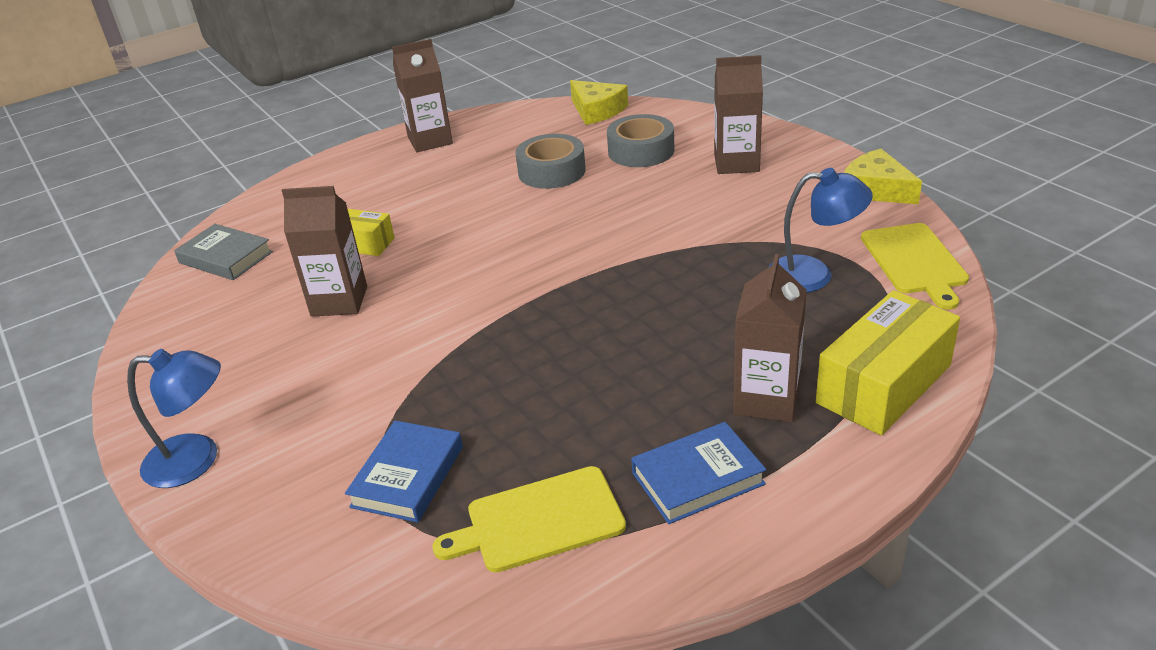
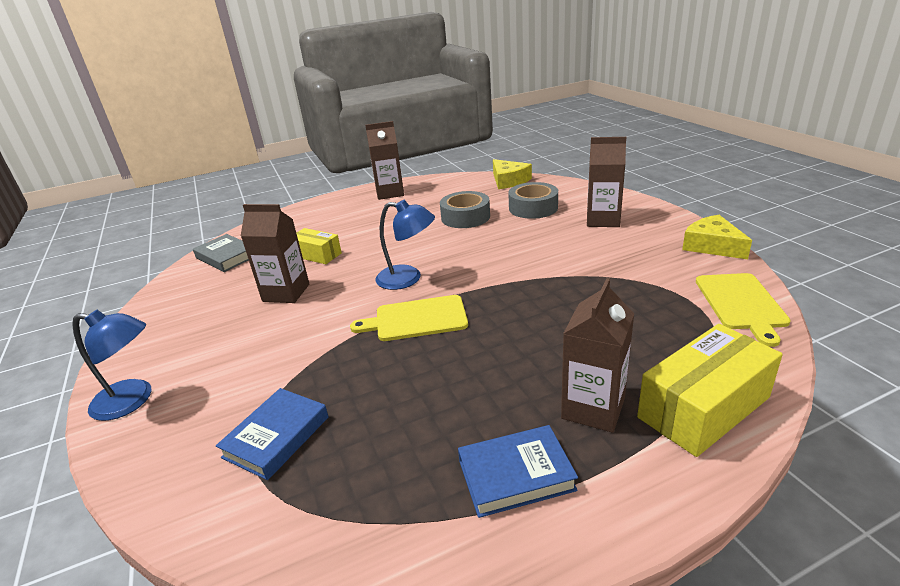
camera: 10 degrees right, 5 degrees down
yellow cutting board [433,466,626,573] -> yellow cutting board moved to [350,295,468,341]
blue lamp [768,168,873,293] -> blue lamp moved to [376,200,435,290]

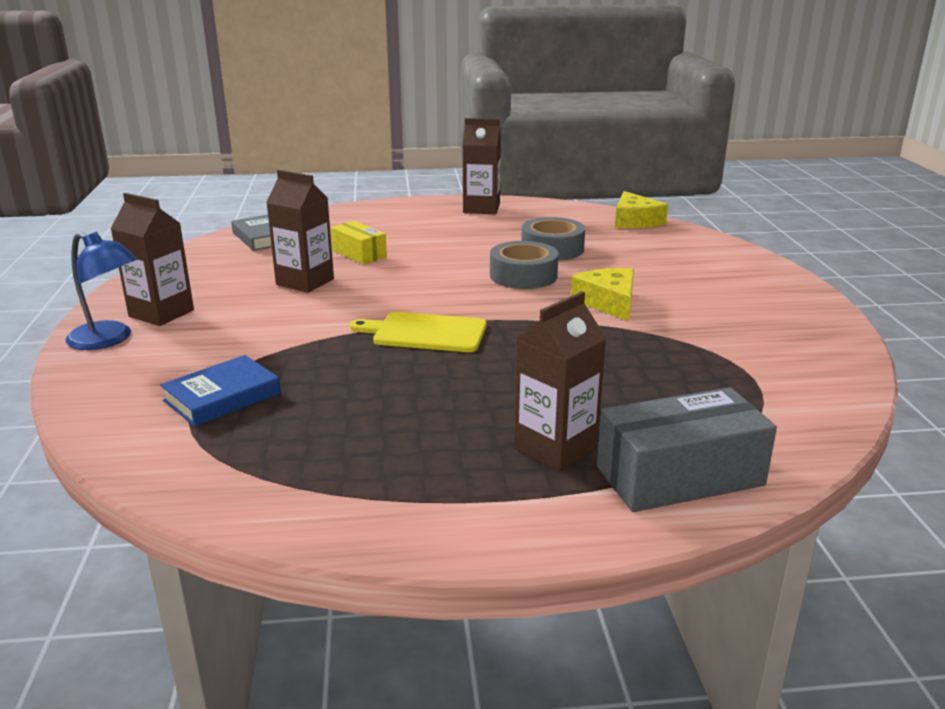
camera: 15 degrees right, 5 degrees down
blue lamp [376,200,435,290] -> none
blue book [458,425,578,518] -> none
grey tape [508,182,558,219] -> grey tape moved to [490,241,559,289]
brown carton [587,137,626,227] -> brown carton moved to [111,193,194,326]
yellow box [637,324,783,457] -> grey box [597,387,777,512]
yellow cheese [682,215,752,259] -> yellow cheese moved to [571,268,634,321]
yellow cutting board [696,273,791,347] -> none

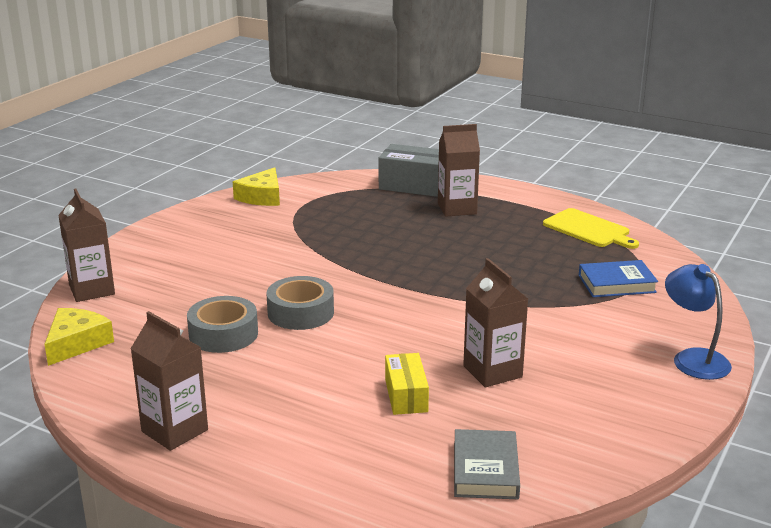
camera: 145 degrees left, 0 degrees up
brown carton [111,193,194,326] -> brown carton moved to [58,189,115,302]
yellow cutting board [350,312,487,352] -> yellow cutting board moved to [543,208,639,249]
yellow cheese [571,268,634,321] -> yellow cheese moved to [233,167,280,206]

